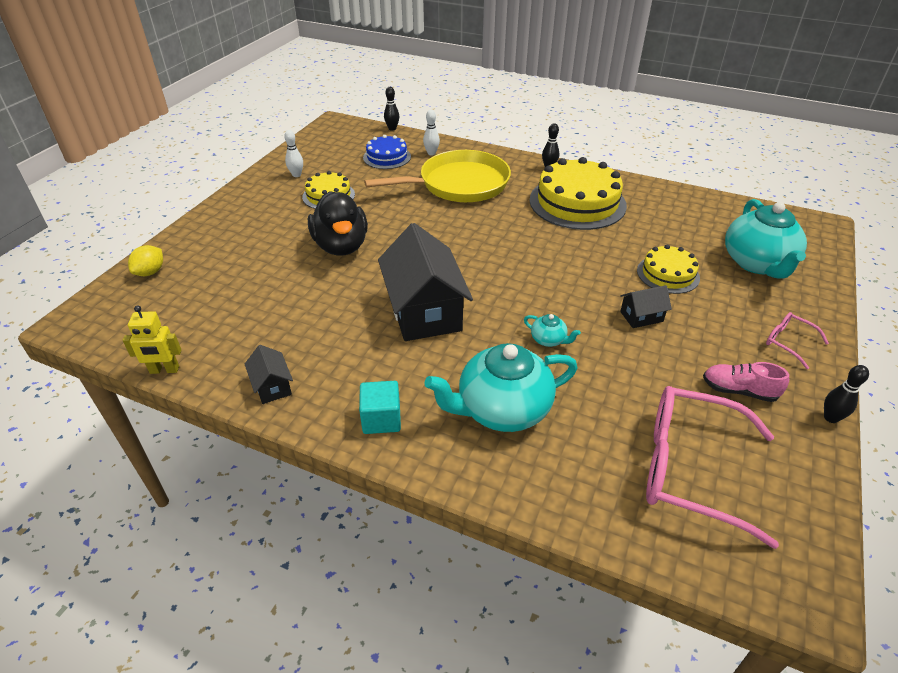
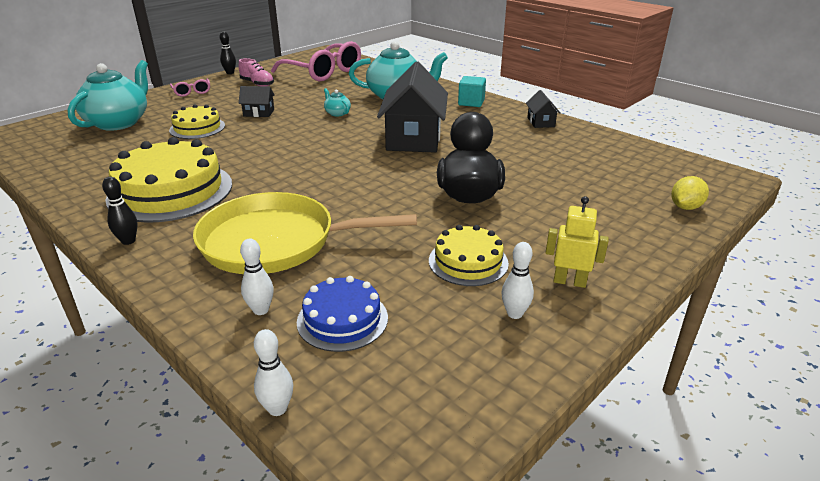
camera: 160 degrees left, 10 degrees down
yellow robot [123,305,182,374] -> yellow robot moved to [546,196,609,288]
black bowling pin [384,87,399,131] -> white bowling pin [254,329,293,416]

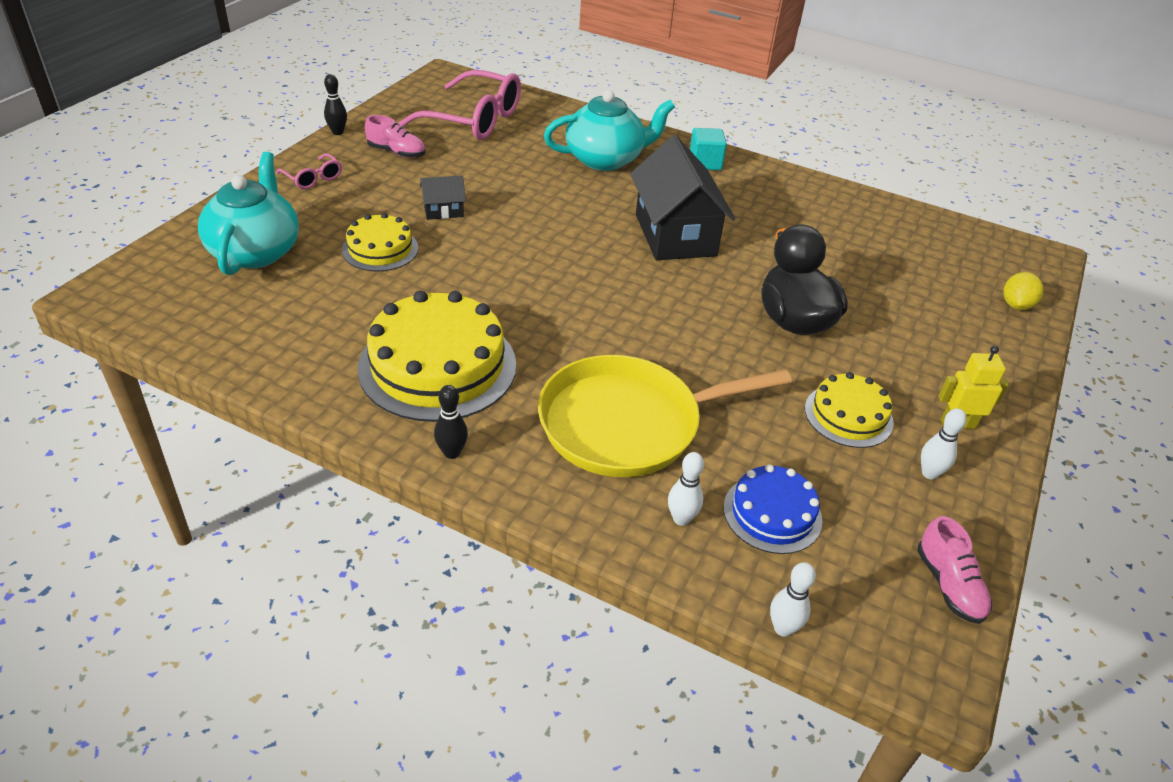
camera: 20 degrees left, 10 degrees up
turquoise teapot [324,88,351,117] -> none
black house [526,90,560,128] -> none
none -> pink shoe [917,516,992,624]

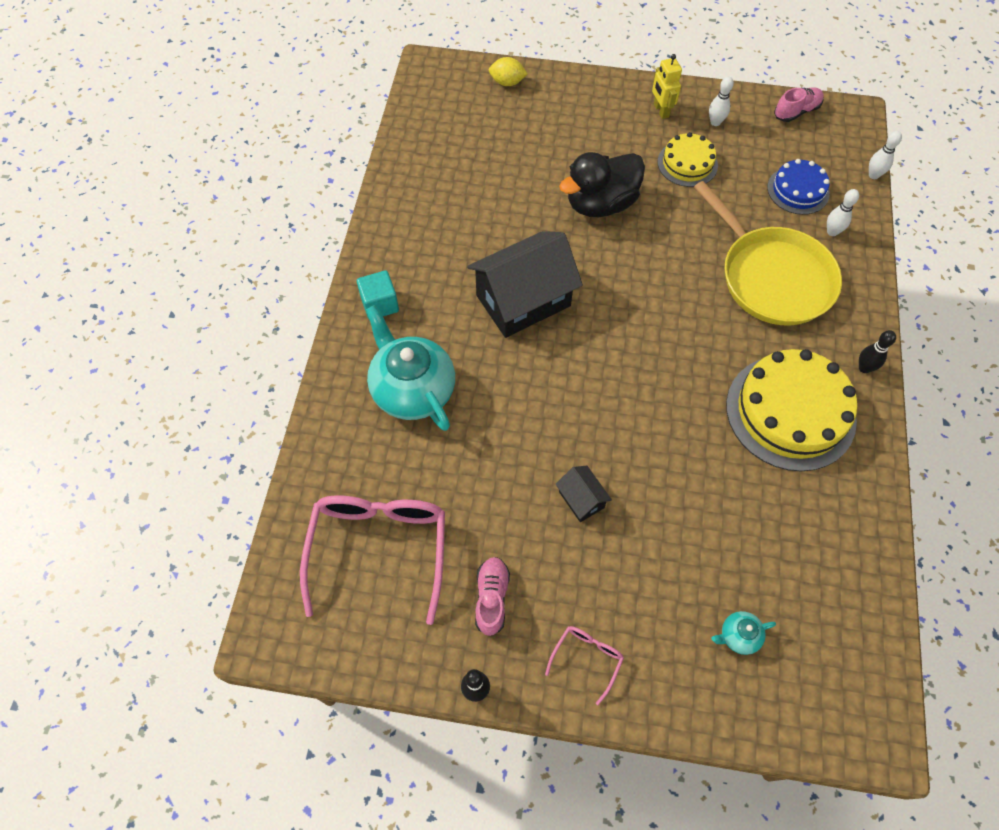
camera: 105 degrees left, 20 degrees up
turquoise teapot [198,152,299,275] -> turquoise teapot [712,611,776,655], size x0.43
yellow cake [342,213,418,271] -> none

